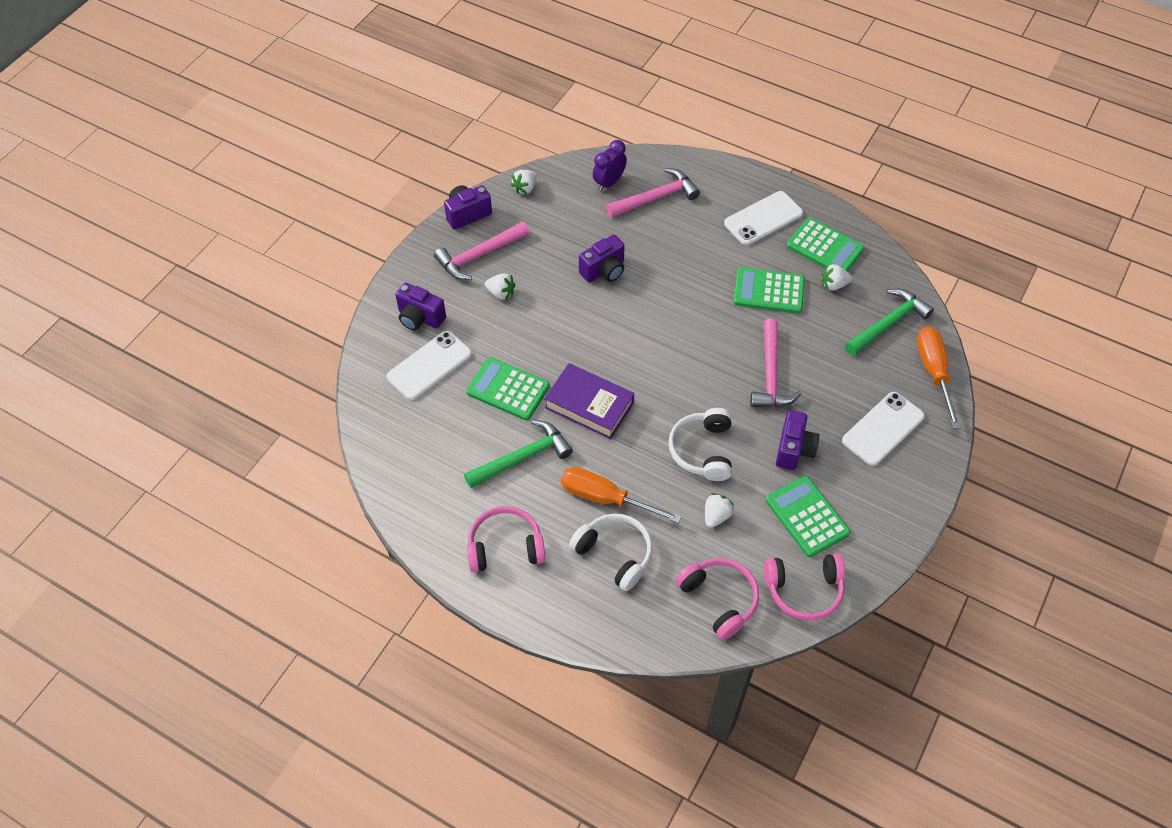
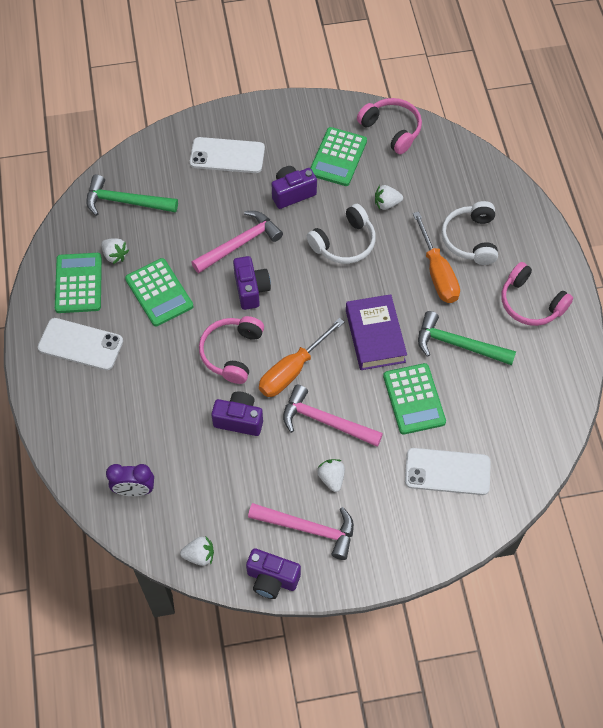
camera: 130 degrees left, 5 degrees up
purple camera [395,283,446,331] -> purple camera moved to [233,256,271,310]
pink hammer [606,168,700,218] -> pink hammer moved to [283,385,383,447]
pink headphones [675,558,759,640] -> pink headphones moved to [199,316,264,384]
orange screwdriver [917,326,961,429] -> orange screwdriver moved to [259,318,344,397]

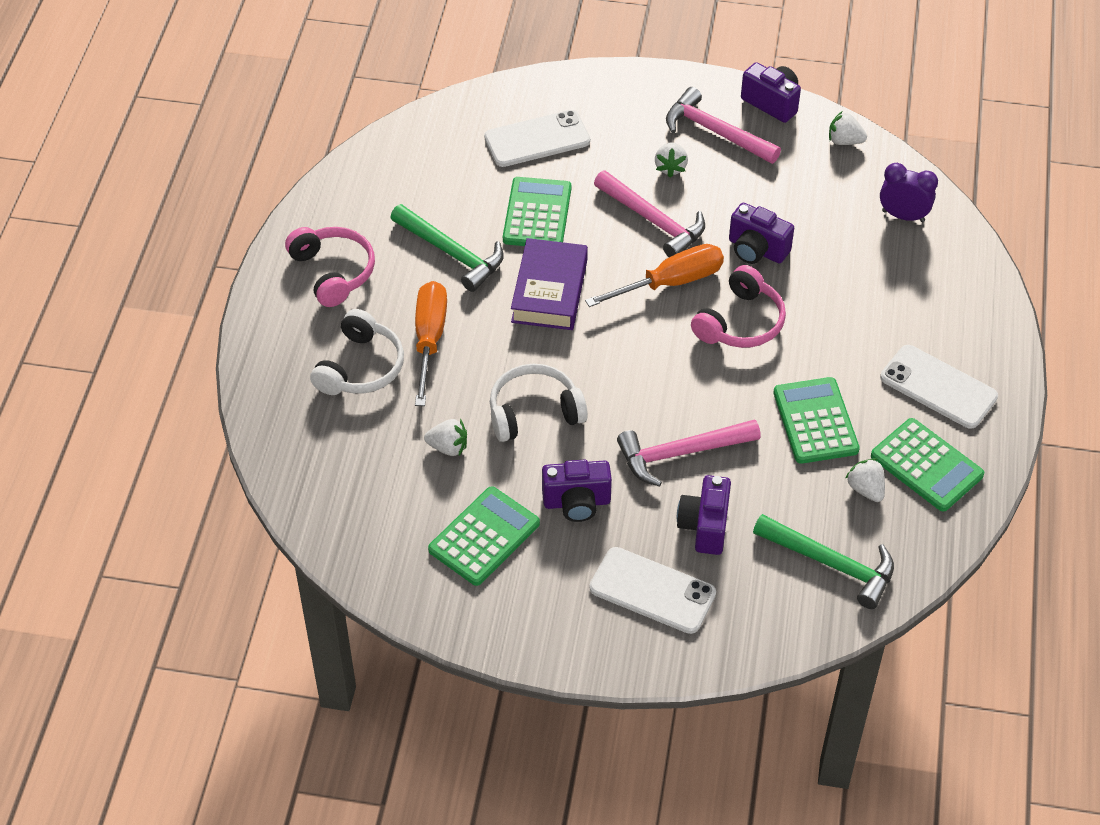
camera: 160 degrees left, 10 degrees down
green calculator [55,253,102,313] -> green calculator turned 60 degrees counterclockwise [871,418,984,512]
purple camera [233,256,271,310] -> purple camera moved to [677,475,731,555]
pink headphones [357,98,422,154] -> none
white phone [405,448,491,495] -> white phone turned 45 degrees counterclockwise [484,110,590,167]

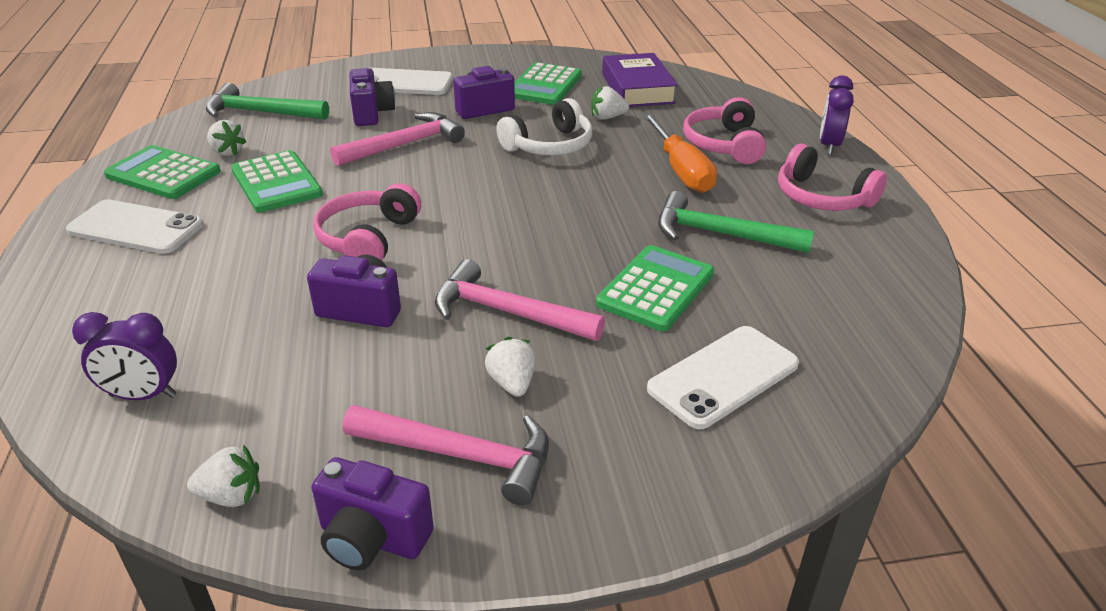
camera: 160 degrees right, 15 degrees down
white headphones [310,309,404,395] -> pink headphones [683,97,766,164]
green calculator [503,177,571,246] -> green calculator turned 135 degrees counterclockwise [596,245,714,332]
purple book [511,238,588,330] -> purple book moved to [602,53,678,107]
orange screwdriver [585,244,724,307] -> none
none -> purple clock [820,76,854,155]

